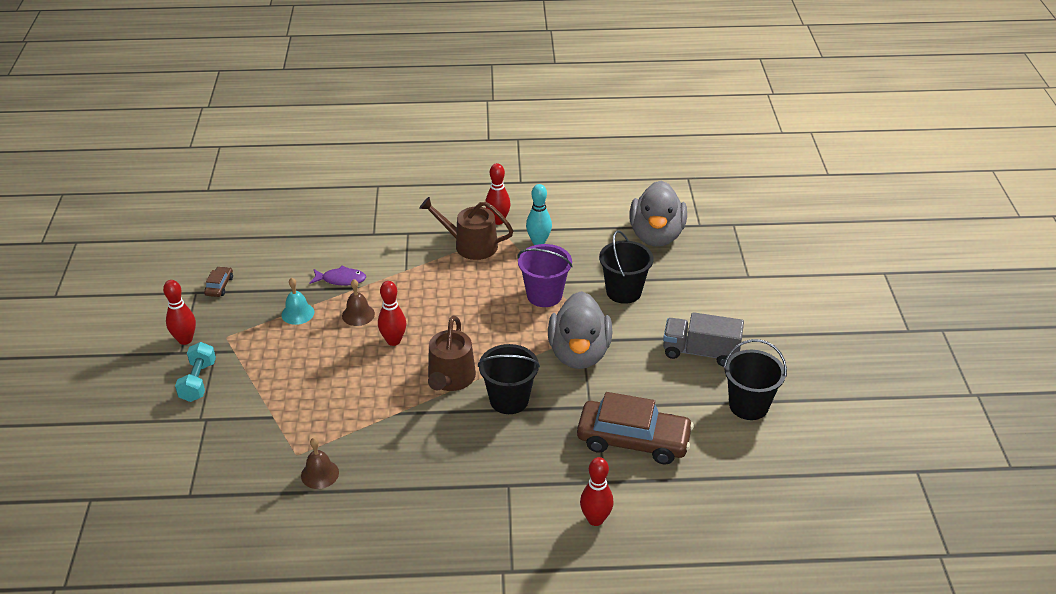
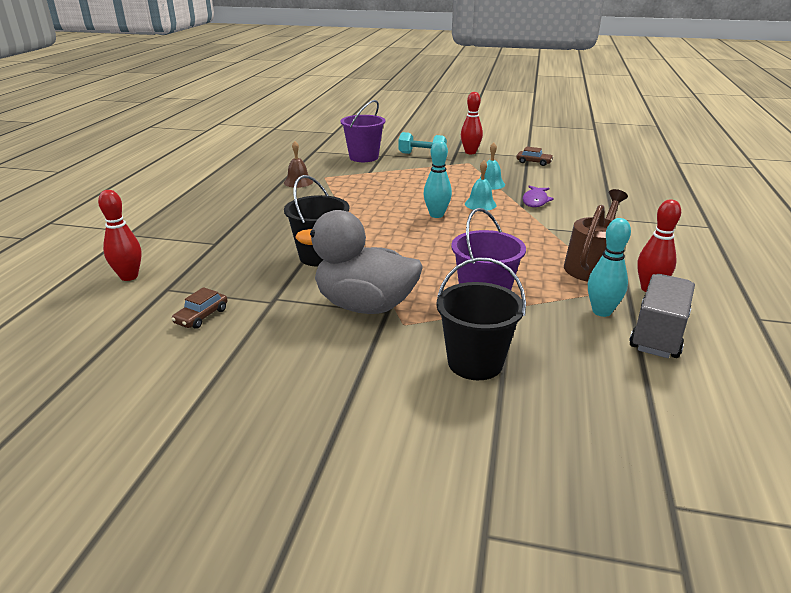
camera: 105 degrees right, 10 degrees down
brown bell [342,279,375,326] -> turquoise bell [465,161,497,210]
red bowling pin [378,281,406,346] -> turquoise bowling pin [423,140,452,218]
brown watering can [428,316,476,391] -> none
brown car [577,392,694,464] -> brown car [172,287,227,329], size x0.43
grey duck [629,180,687,247] -> none
grey truck [663,312,744,367] -> grey truck moved to [629,274,695,358]
black bucket [724,339,787,420] -> none
none -> purple bucket [340,100,385,162]

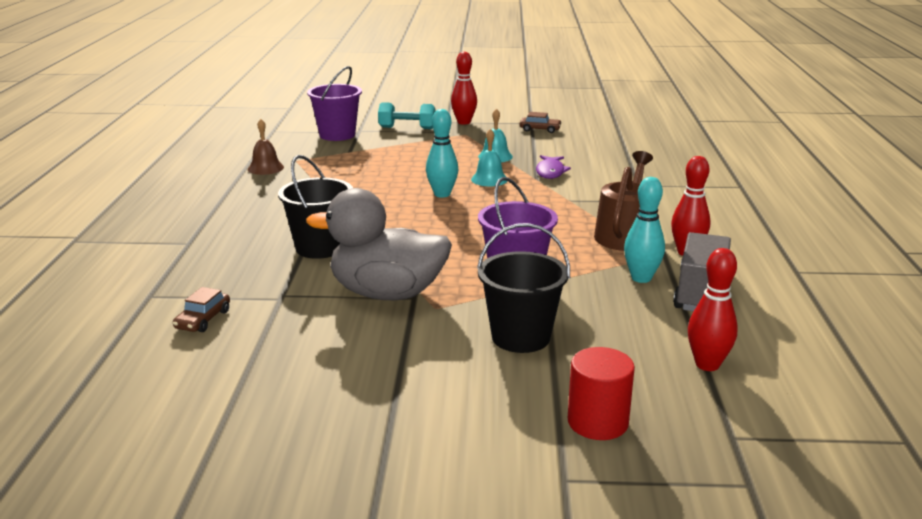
camera: 10 degrees left, 5 degrees down
red bowling pin [98,190,142,281] -> red bowling pin moved to [688,248,738,371]
none -> red cylinder [568,347,635,440]

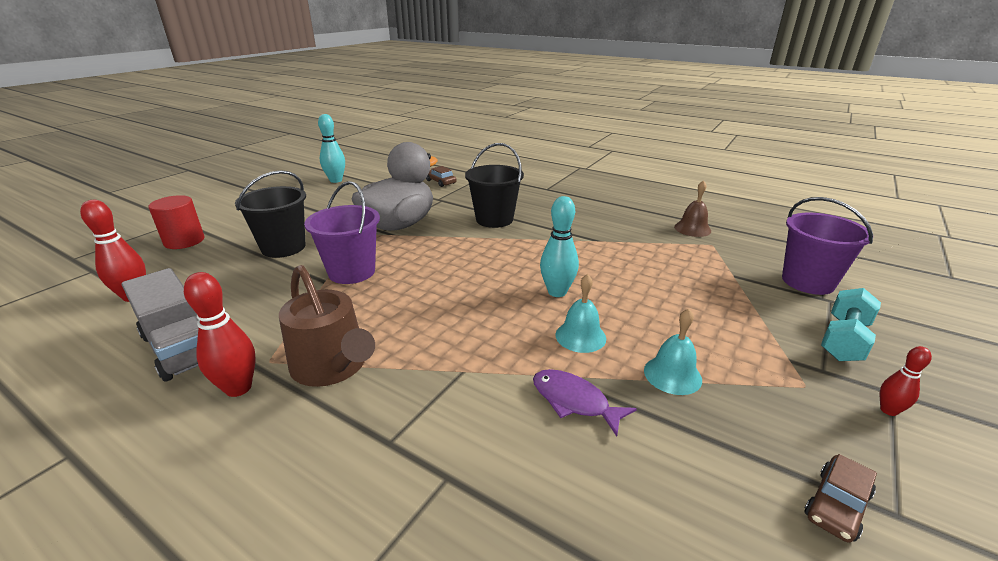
camera: 120 degrees right, 5 degrees up
red bowling pin [451,52,477,125] -> red bowling pin [880,346,932,416], size x0.57
turquoise bowling pin [624,177,665,283] -> turquoise bowling pin moved to [318,114,345,183]

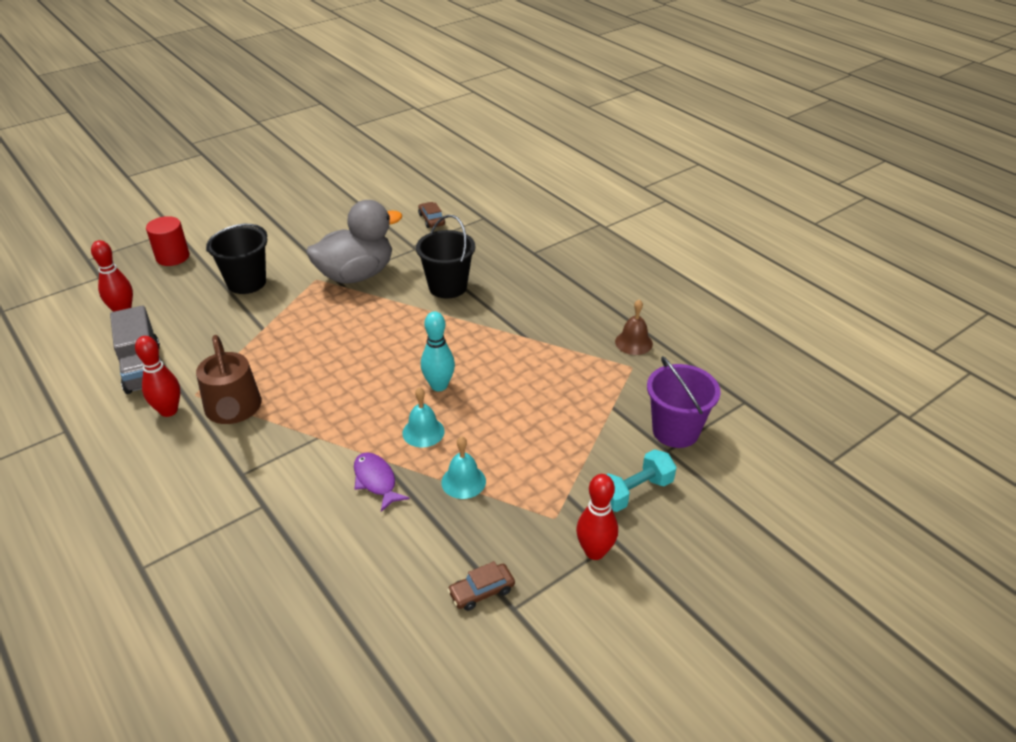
camera: 20 degrees right, 10 degrees up
purple bucket [304,181,380,284] -> none
turquoise bowling pin [318,114,345,183] -> none
red bowling pin [880,346,932,416] -> red bowling pin [576,474,618,560], size x1.76

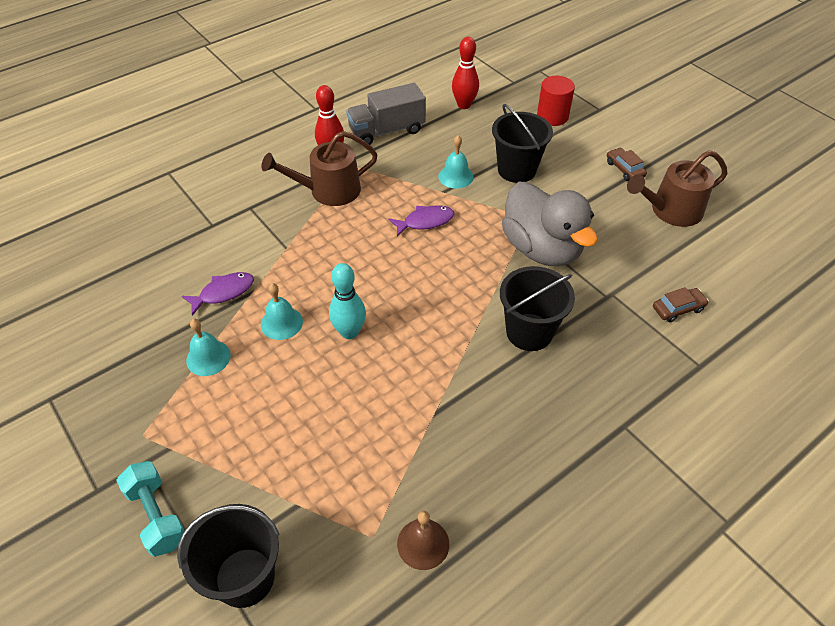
camera: 90 degrees right, 10 degrees up
brown car [447,561,515,611] -> brown car moved to [607,147,647,181]
red bowling pin [576,474,618,560] -> none
purple bucket [647,356,721,448] -> black bucket [177,504,280,608]
none -> purple fish [388,205,454,237]
none -> turquoise bell [438,135,474,189]
none -> brown watering can [627,150,727,227]

